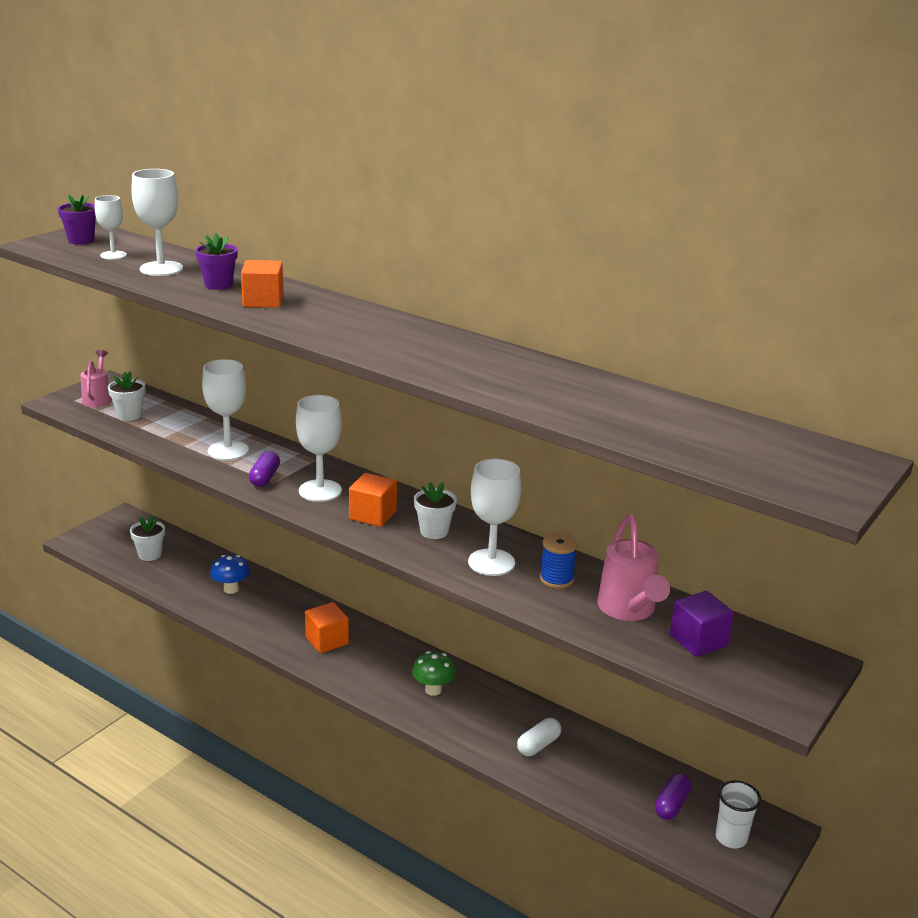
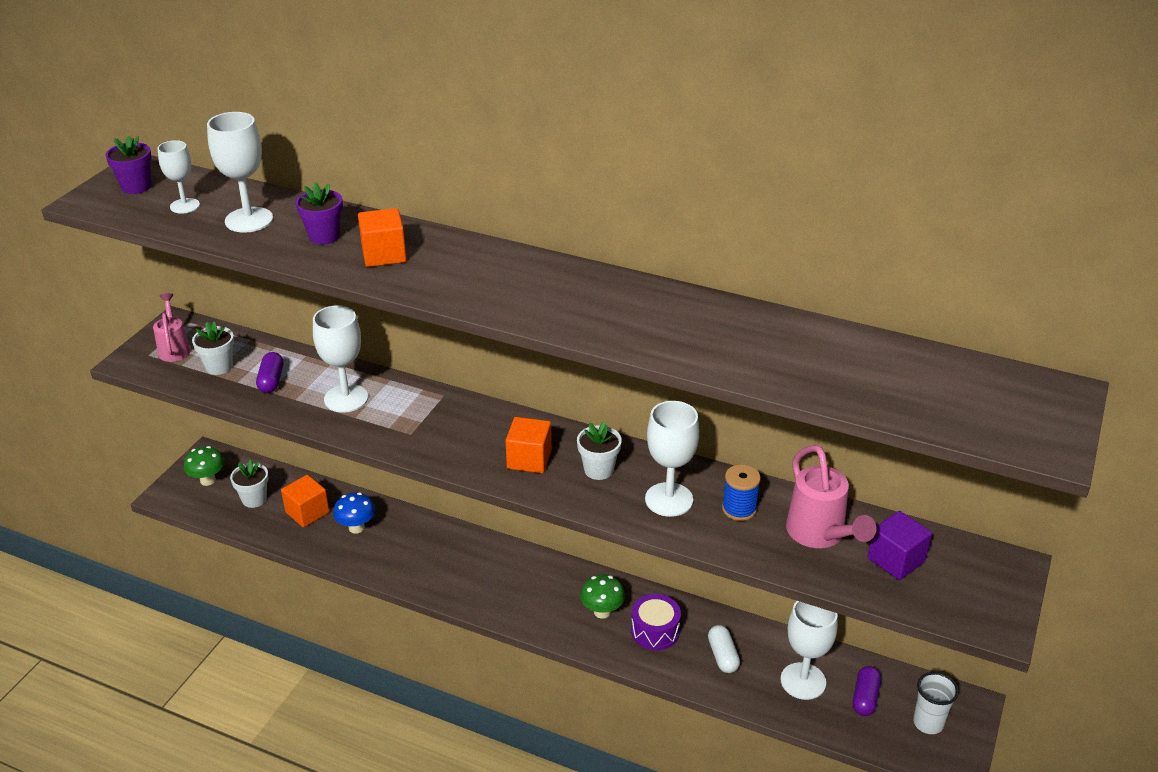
camera: 10 degrees left, 10 degrees up
purple capsule [249,451,280,487] -> purple capsule moved to [256,352,284,393]
white goblet [296,395,342,502] -> white goblet moved to [780,601,838,700]
orange cube [305,602,349,653] -> orange cube moved to [281,475,329,528]
white capsule [517,718,561,756] -> white capsule turned 45 degrees counterclockwise [708,625,740,673]
none -> green mushroom [184,446,224,486]
none -> purple drum [631,594,681,650]

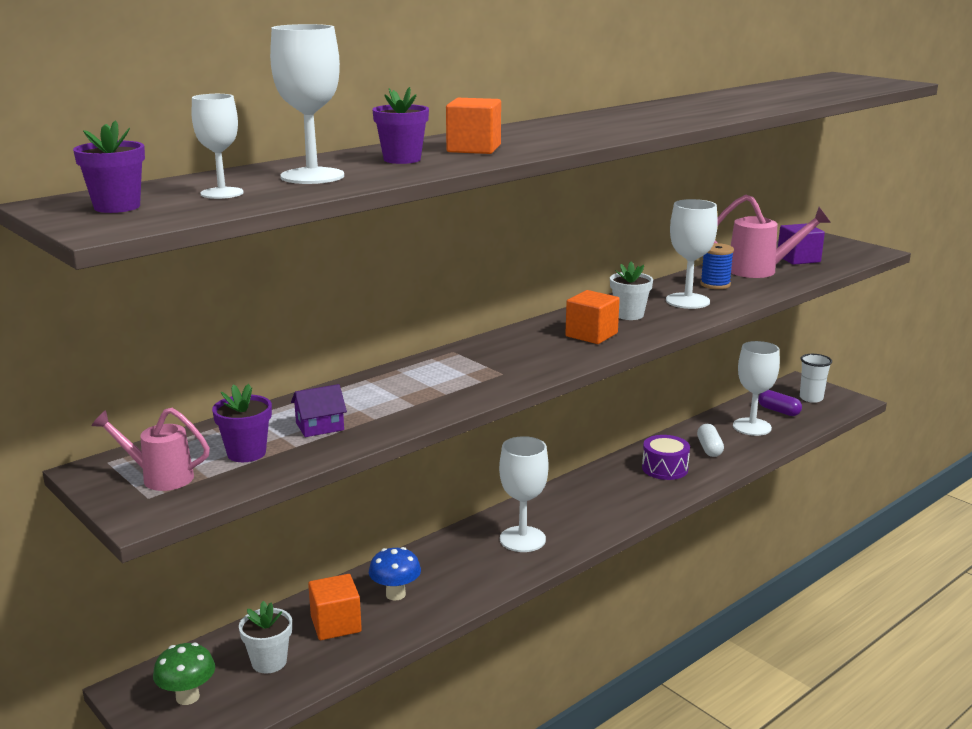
camera: 65 degrees left, 15 degrees down
white flower pot [192,322,234,375] -> purple flower pot [212,384,272,462]
purple capsule [256,352,284,393] -> purple house [291,384,347,437]
white goblet [313,305,368,413] -> white goblet moved to [499,436,549,552]
green mushroom [580,574,625,619] -> none
white capsule [708,625,740,673] -> white capsule turned 75 degrees clockwise [697,424,724,457]

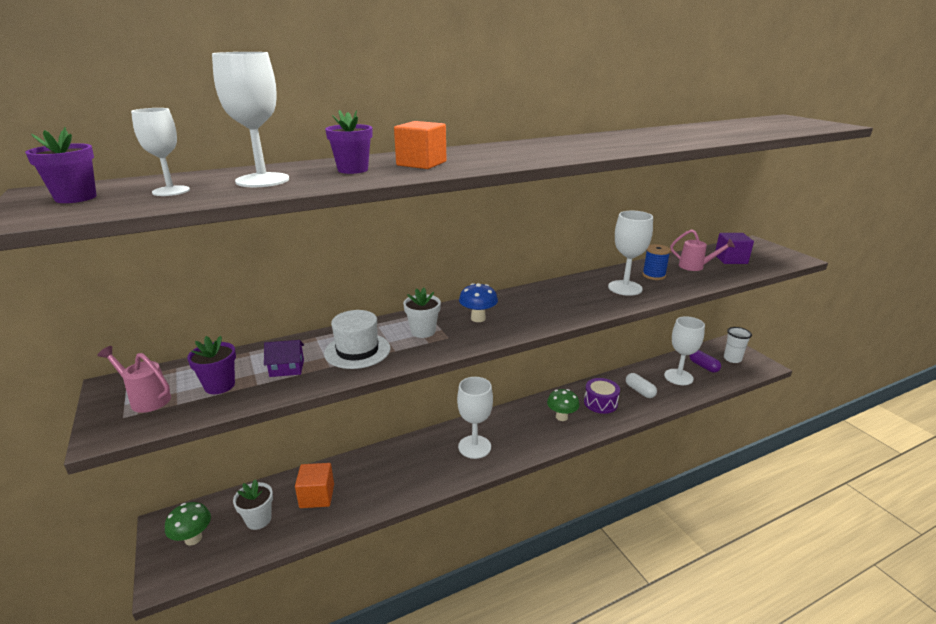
camera: 15 degrees right, 5 degrees up
blue mushroom [369,547,421,600] -> blue mushroom moved to [459,283,498,322]
orange cube [565,290,620,344] -> none
white flower pot [610,261,653,320] -> white flower pot moved to [403,288,441,338]
white capsule [697,424,724,457] -> white capsule turned 45 degrees counterclockwise [626,373,657,398]
pink watering can [714,194,831,278] -> pink watering can [670,229,735,271], size x0.65
none -> white hat [324,310,390,369]
none -> green mushroom [547,389,580,421]

